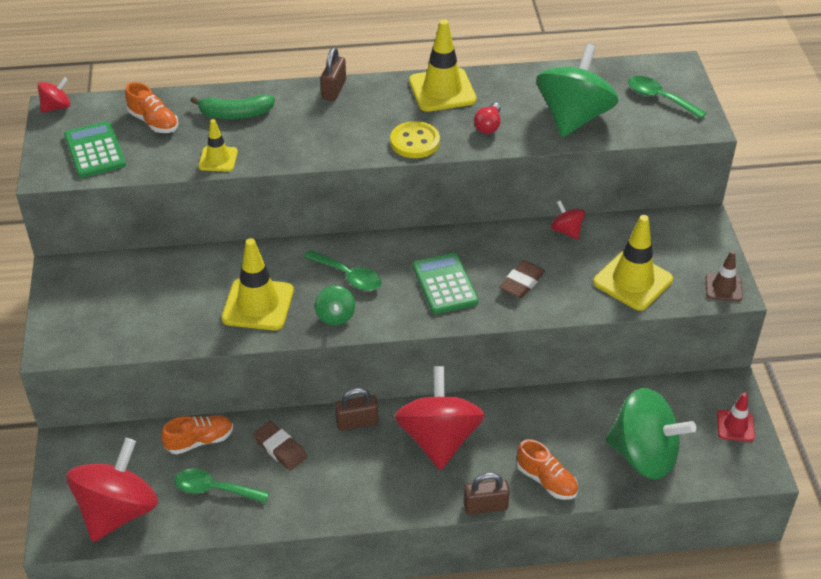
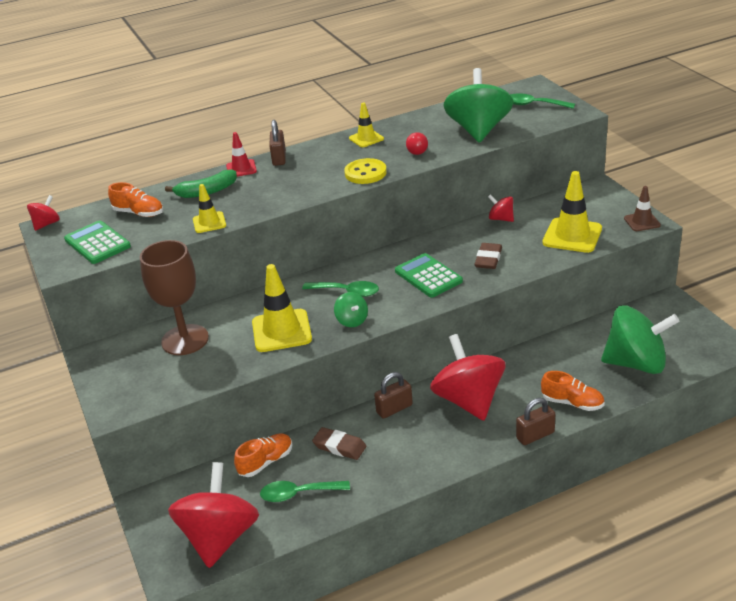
camera: 15 degrees left, 10 degrees down
yellow traffic cone [409,19,477,112] -> yellow traffic cone [349,102,384,147], size x0.57
red traffic cone [717,392,755,442] -> red traffic cone moved to [226,132,257,177]
none -> brown goblet [140,240,209,355]

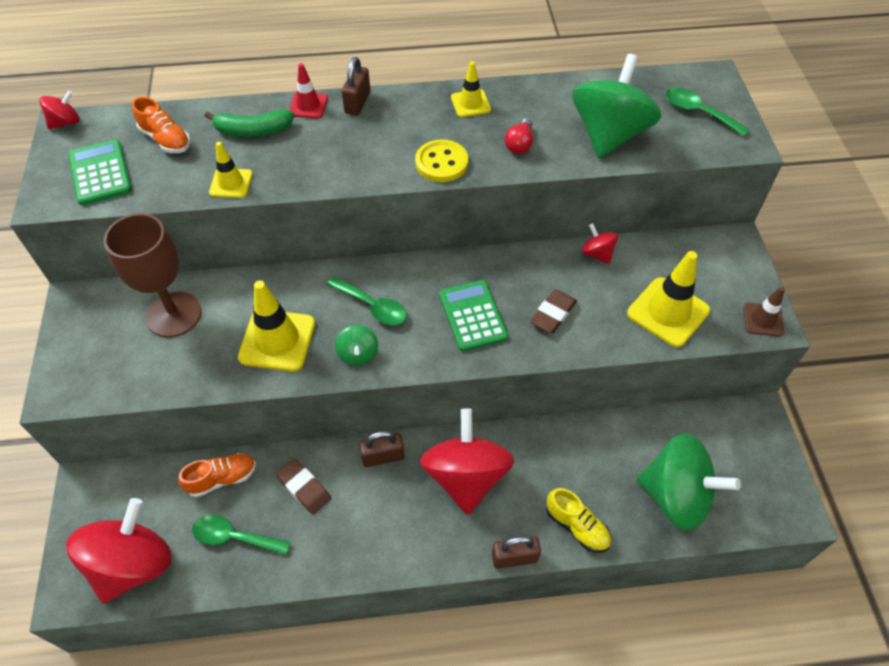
camera: 15 degrees right, 20 degrees up
orange shoe [541,371,605,411] -> yellow shoe [546,488,611,552]

